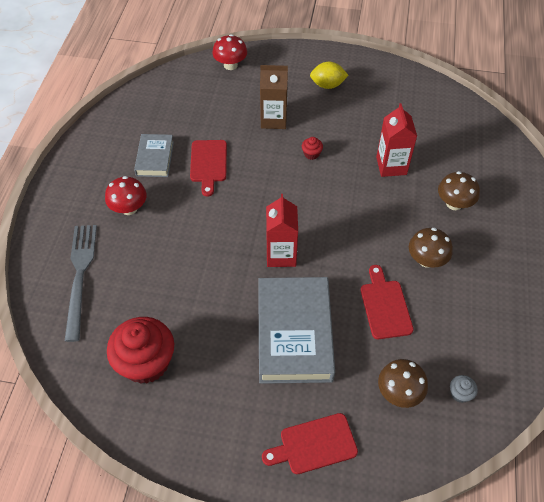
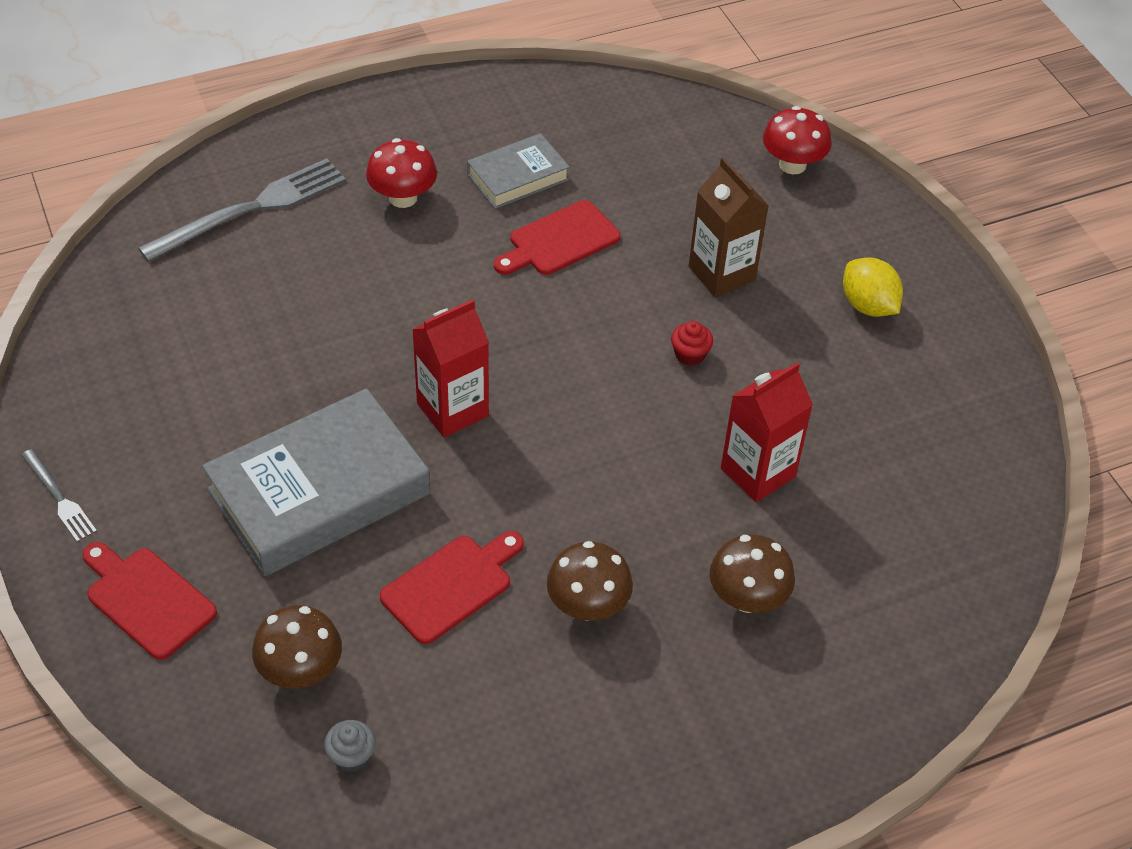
camera: 55 degrees right, 5 degrees down
red cupcake [107,317,174,384] -> none
none -> grey fork [21,449,97,542]

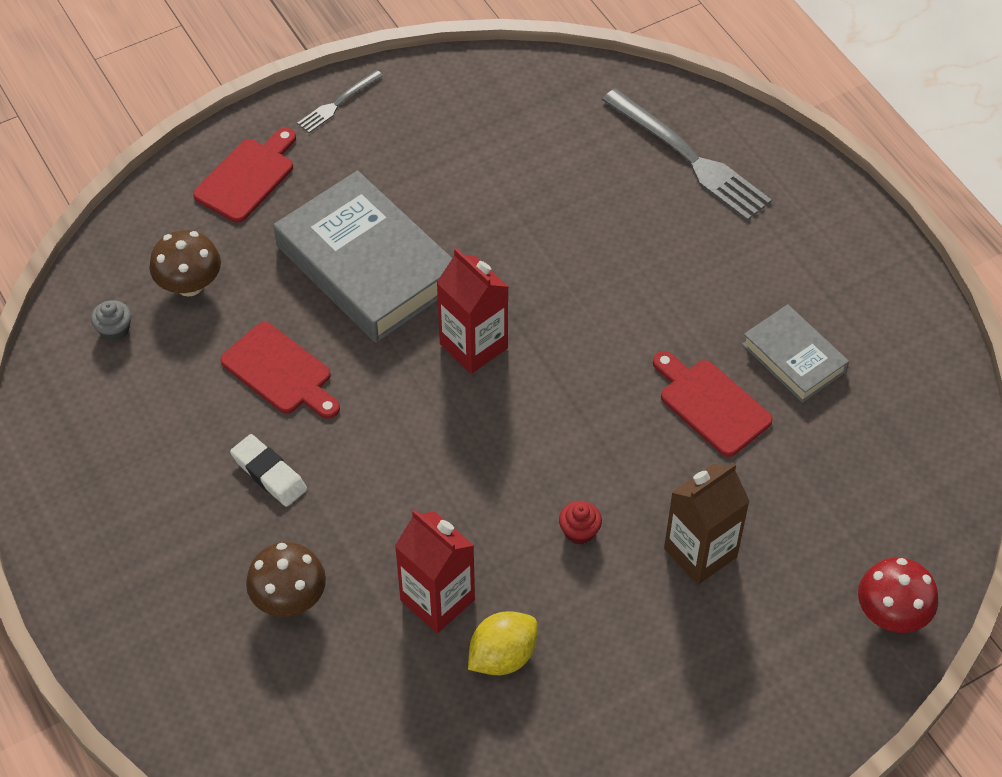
camera: 85 degrees right, 5 degrees up
red mushroom [366,138,437,208] -> none
brown mushroom [547,541,633,621] -> white eraser [230,434,307,507]
yellow lemon [843,258,903,317] -> yellow lemon moved to [468,611,537,675]

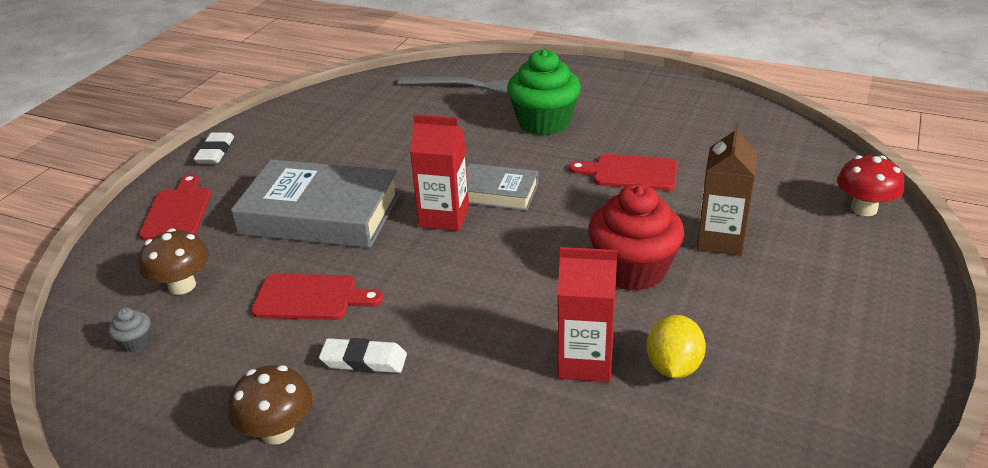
camera: 35 degrees left, 20 degrees down
brown mushroom [246,542,326,617] -> brown mushroom moved to [228,365,312,445]
grey fork [297,70,383,133] -> white eraser [193,132,234,163]
red cupcake [559,501,602,544] -> red cupcake [588,184,684,291], size x2.46
grey book [742,304,849,403] -> grey book moved to [466,163,538,211]
none -> green cupcake [507,49,581,135]

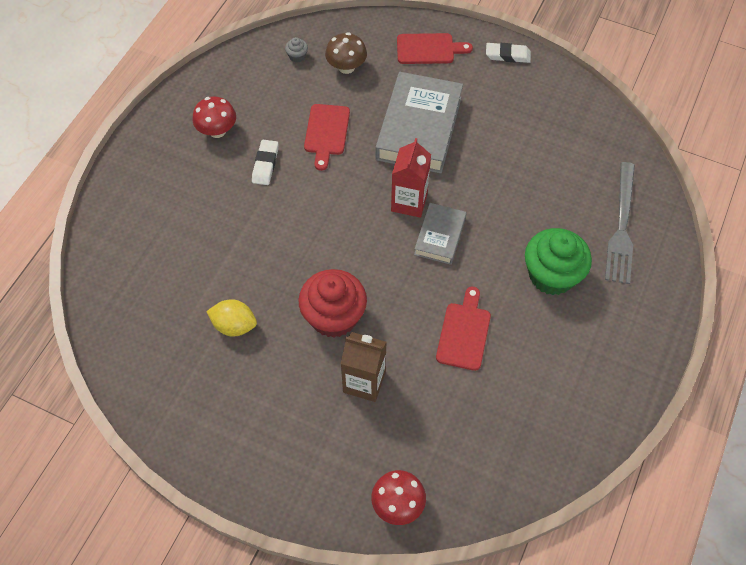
camera: 90 degrees right, 25 degrees up
brown mushroom [228,365,312,445] -> red mushroom [192,96,236,138]
red carton [557,247,617,382] -> none

